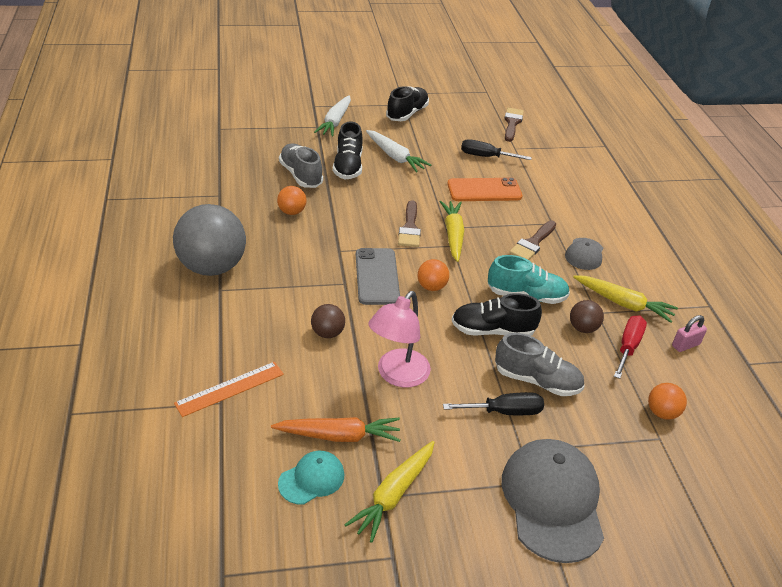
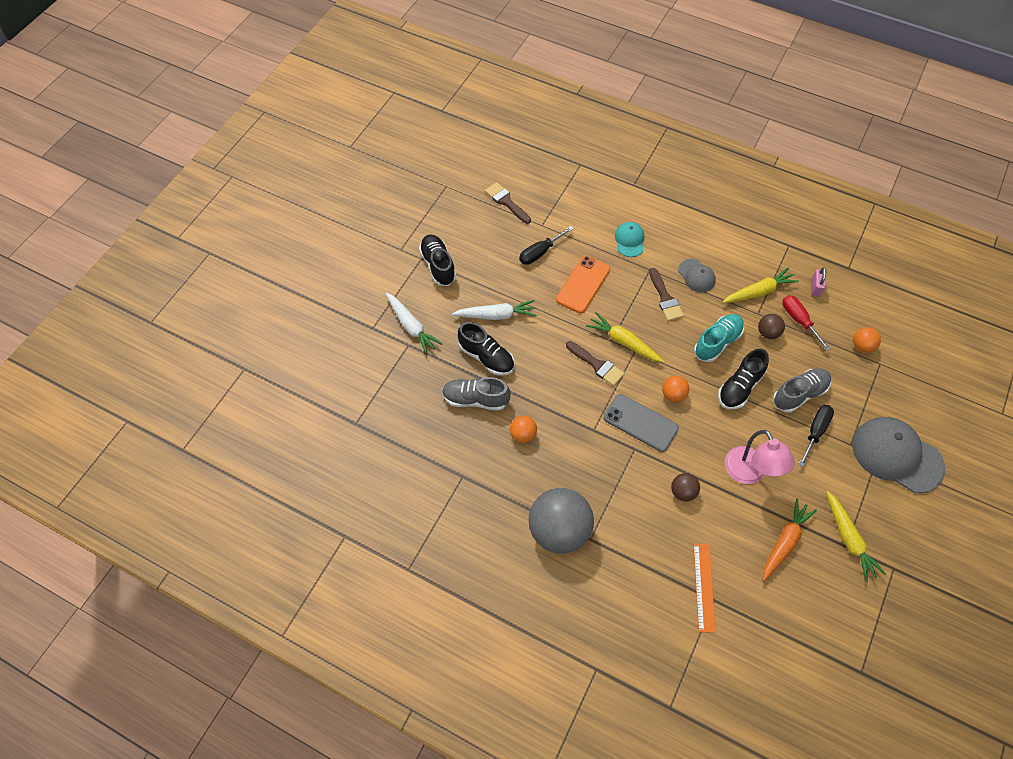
camera: 50 degrees left, 20 degrees up
turquoise cap [278,451,345,505] -> turquoise cap moved to [615,222,644,257]

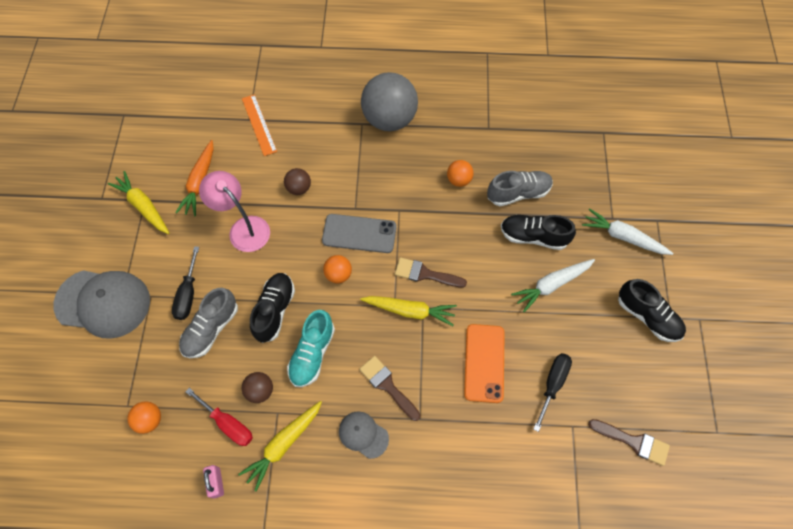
camera: 155 degrees right, 5 degrees up
turquoise cap [615,222,644,257] -> none

